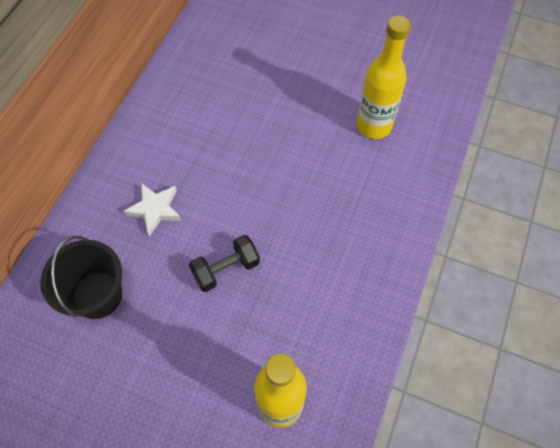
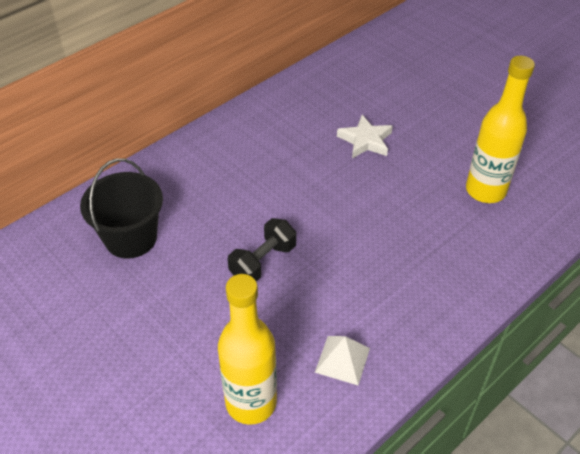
camera: 25 degrees right, 15 degrees down
white star [124,183,181,236] -> white star moved to [337,115,393,158]
black dumbbell [189,235,260,292] -> black dumbbell turned 45 degrees counterclockwise [228,218,296,282]
none -> white pyramid [315,336,370,385]

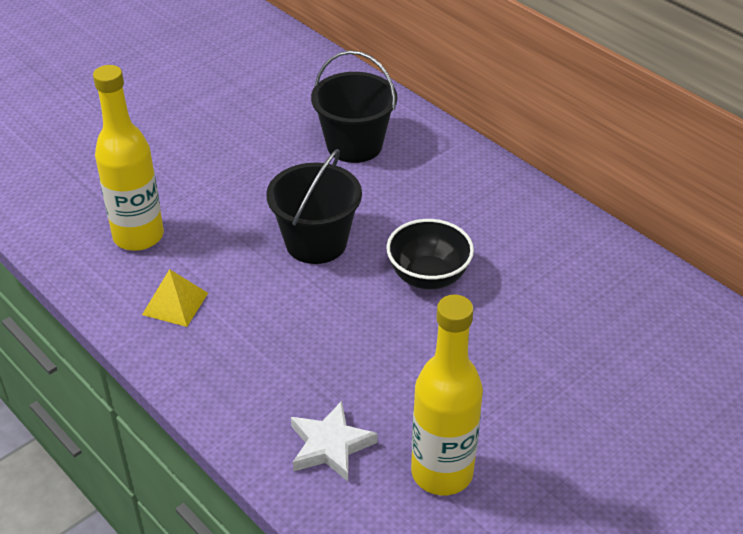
camera: 90 degrees right, 5 degrees down
black dumbbell [228,218,296,282] -> black bucket [266,149,362,264]
white pyramid [315,336,370,385] -> yellow pyramid [142,269,208,327]
white star [337,115,393,158] -> white star moved to [291,401,378,482]
none -> black bowl [386,219,474,290]

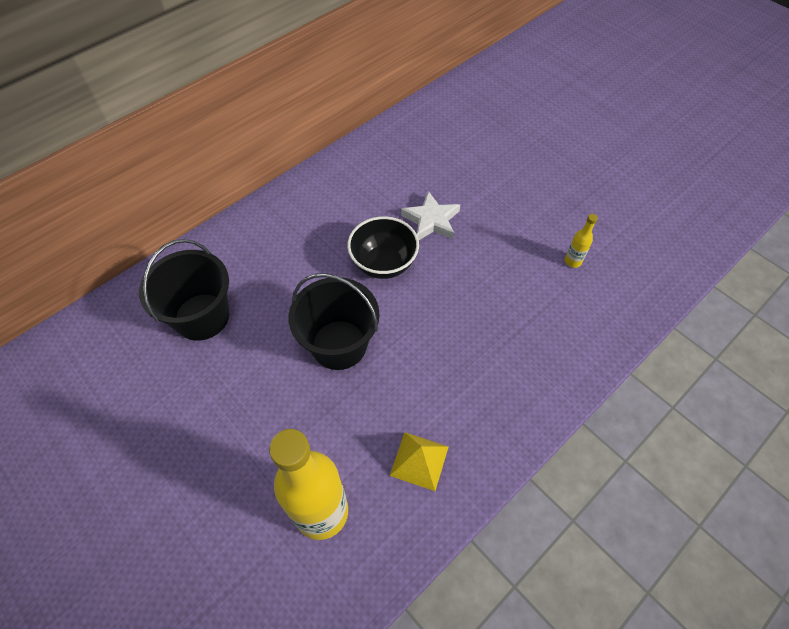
camera: 90 degrees left, 15 degrees up
white star [291,401,378,482] -> white star moved to [401,191,460,240]
yellow bottle [411,295,483,495] -> yellow bottle [565,214,598,268], size x0.41

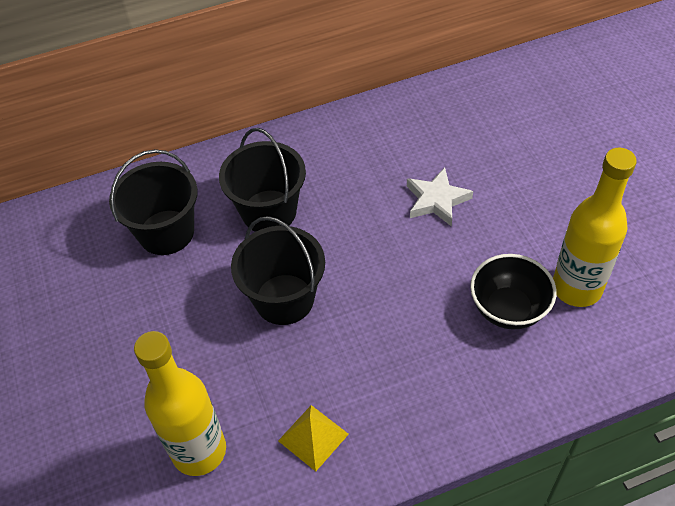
camera: 25 degrees right, 5 degrees down
black bowl [347,216,419,279] -> black bowl moved to [470,254,557,330]
yellow bottle [565,214,598,268] -> yellow bottle [553,148,637,307], size x2.42
none -> black bucket [219,128,306,232]

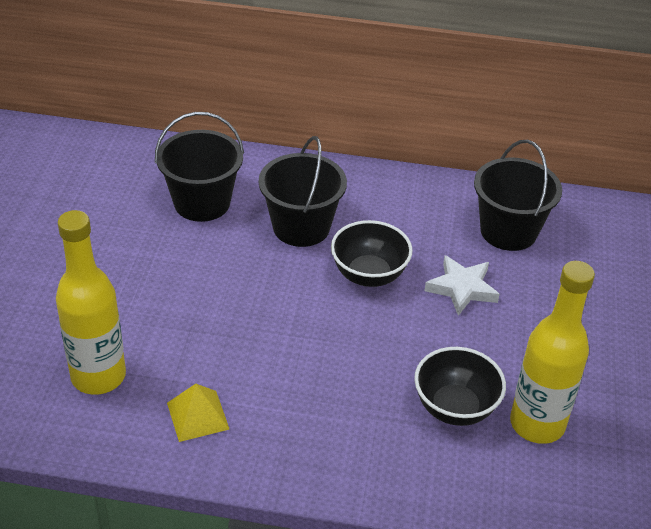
camera: 25 degrees right, 10 degrees down
black bucket [231,216,325,325] -> black bucket moved to [474,140,562,251]
none -> black bowl [331,220,413,287]

